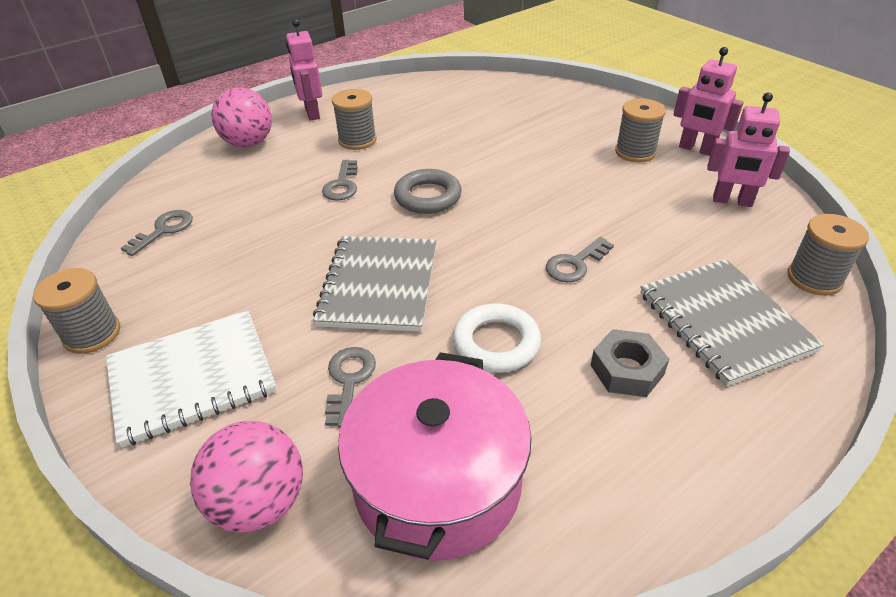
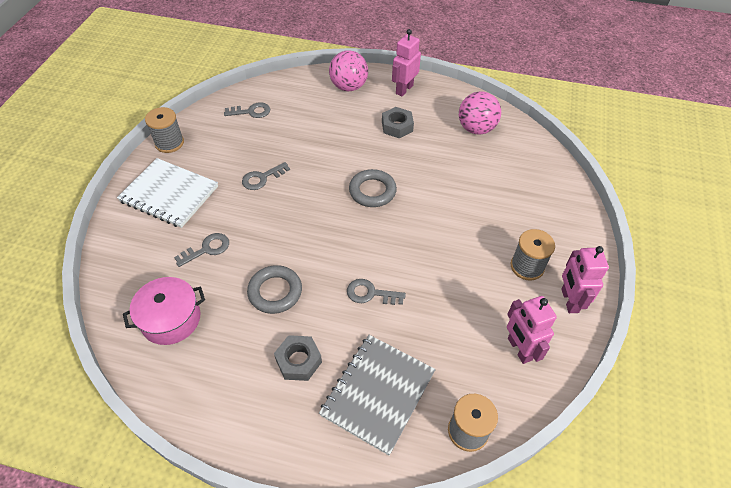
camera: 50 degrees right, 10 degrees up
pink ball [190,421,303,533] -> pink ball moved to [459,91,501,135]
grey notebook [313,236,436,332] -> none
grey key [322,160,358,201] -> grey key moved to [242,162,290,190]
grey spool [332,89,377,150] -> grey nut [382,107,414,138]
pink pot [338,352,532,561] -> pink pot [123,277,205,345], size x0.67
white ring [453,303,541,373] -> grey ring [247,265,302,314]

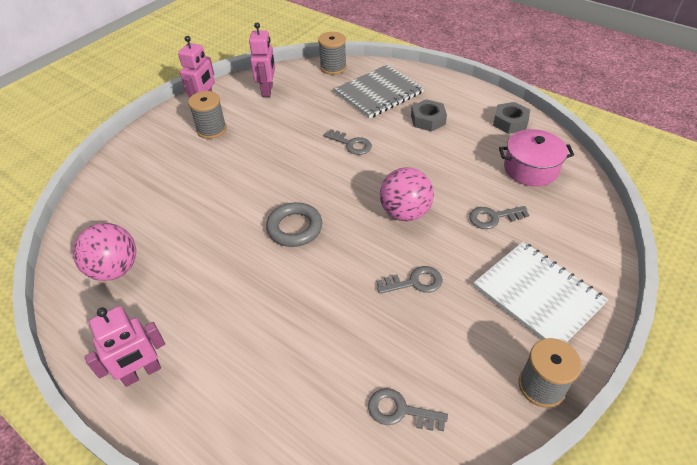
camera: 155 degrees left, 5 degrees down
grey ring [247,265,302,314] -> none
pink ball [329,50,368,91] -> pink ball moved to [380,167,434,221]
grey nut [382,107,414,138] -> grey nut moved to [493,102,530,134]

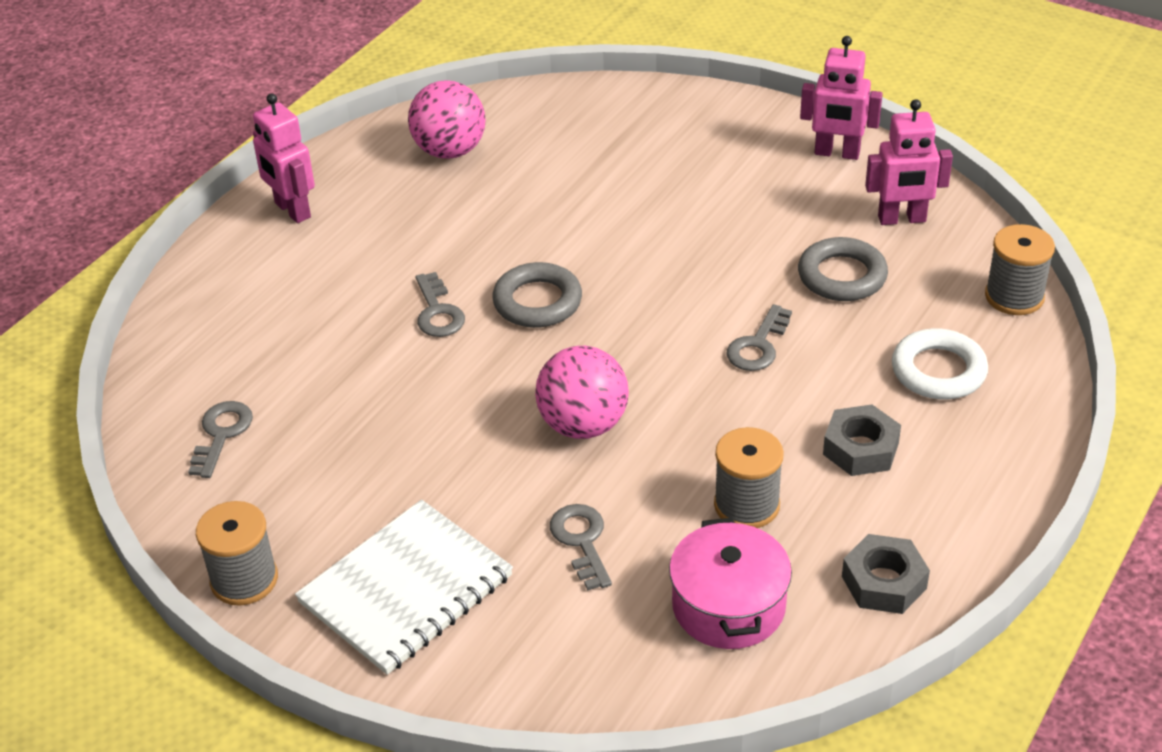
camera: 85 degrees right, 5 degrees down
grey spool [188,91,227,139] -> grey spool moved to [714,427,784,528]
grey notebook [334,64,424,119] -> white ring [892,328,988,399]
grey key [377,266,443,294] -> grey key moved to [416,272,465,337]
none -> grey ring [798,237,888,301]

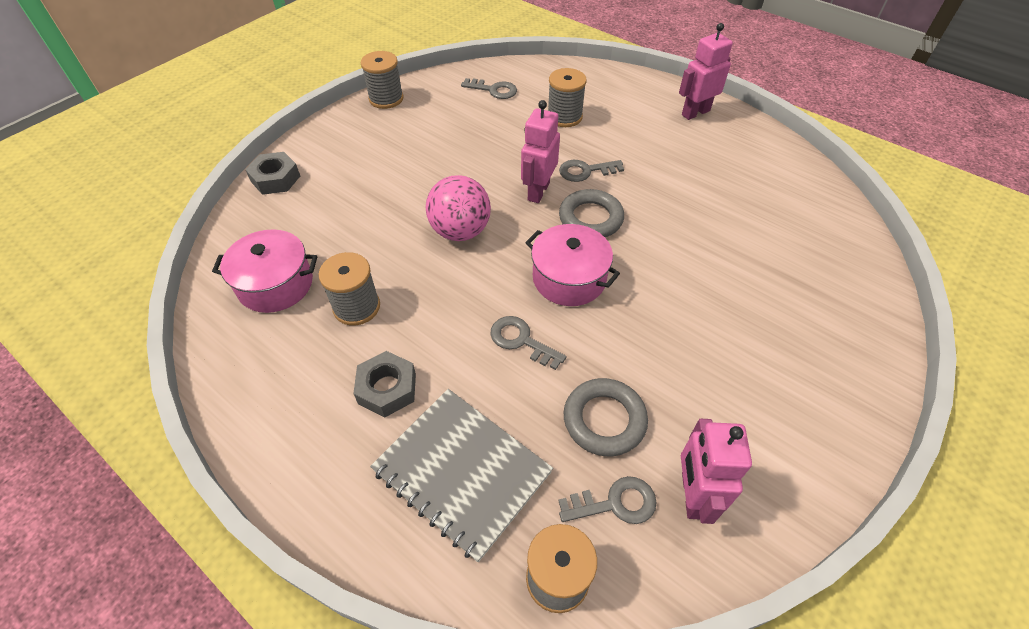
camera: 95 degrees right, 10 degrees up
white notebook [295,500,513,675] -> none
pink ball [408,80,486,159] -> none
grey key [550,504,612,590] -> grey key moved to [558,476,657,524]
pink robot [800,36,883,160] -> pink robot moved to [521,100,560,203]
grey nut [842,534,930,614] -> grey nut moved to [245,152,300,195]
white ring [892,328,988,399] -> grey notebook [370,389,553,562]
none -> pink pot [525,224,620,306]
none -> grey spool [548,68,587,127]

